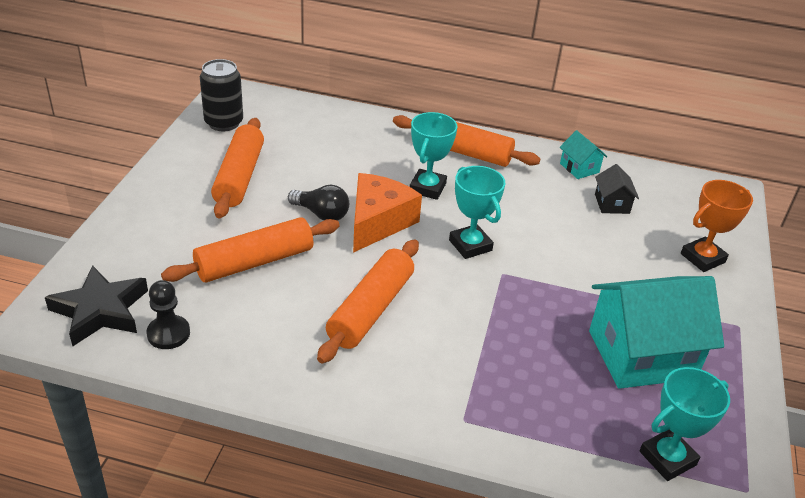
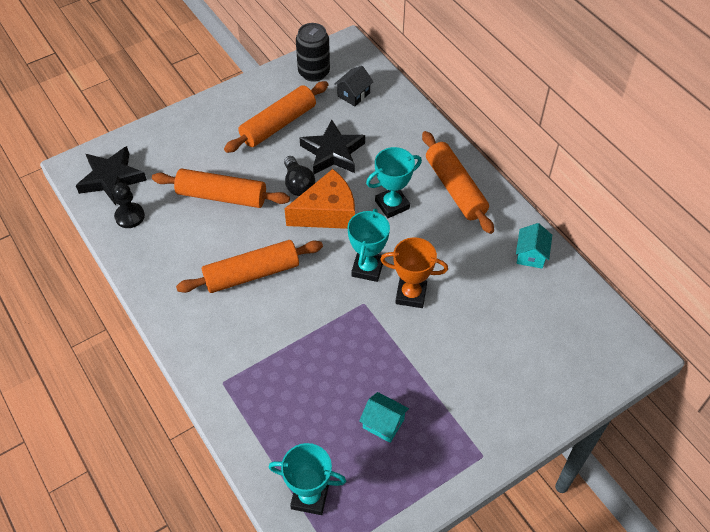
camera: 45 degrees right, 15 degrees up
turquoise house [589,276,724,389] -> turquoise house [359,392,409,443], size x0.45
black house [595,164,639,214] -> black house moved to [334,66,374,106]
orange trophy [681,180,753,272] -> orange trophy moved to [380,237,448,308]
none -> black star [300,119,365,174]

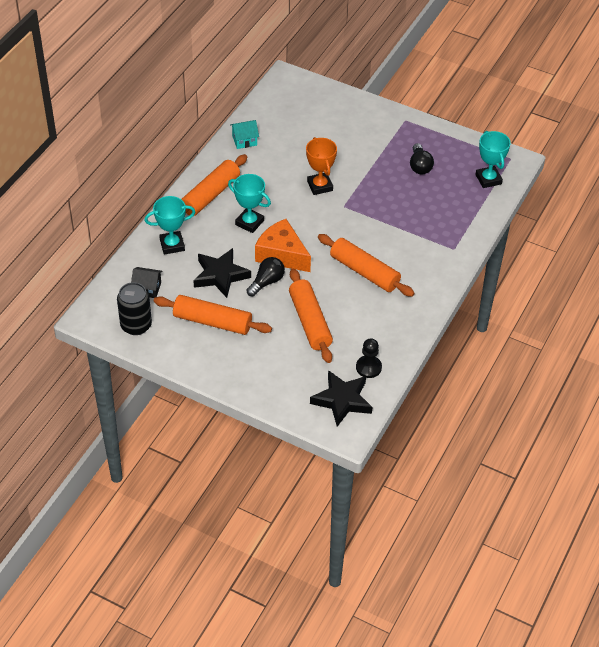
camera: 120 degrees left, 5 degrees down
turquoise trophy [347,209,390,282] -> turquoise trophy moved to [145,196,195,255]
turquoise house [359,392,409,443] -> black light bulb [410,143,434,174]

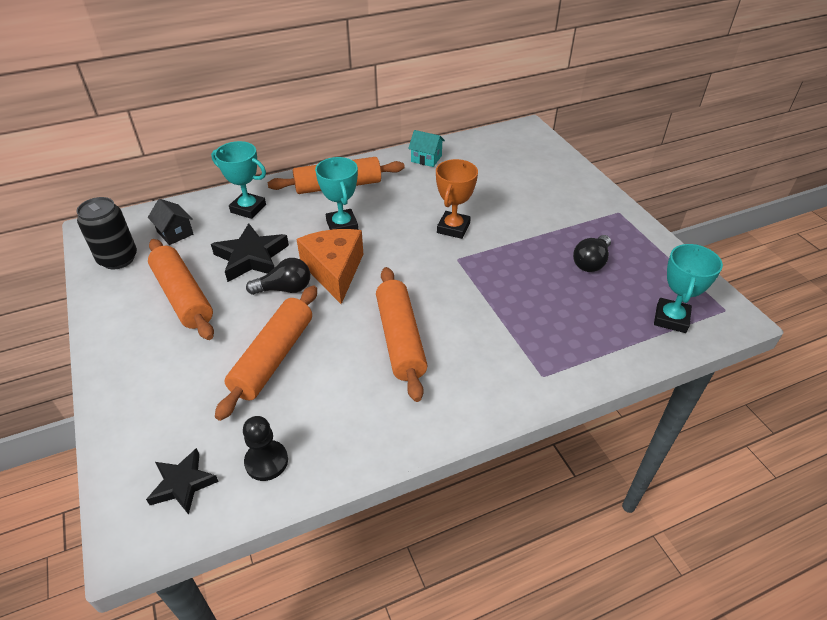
camera: 40 degrees right, 5 degrees down
black star [310,370,372,427] -> black star [146,448,219,515], size x0.64

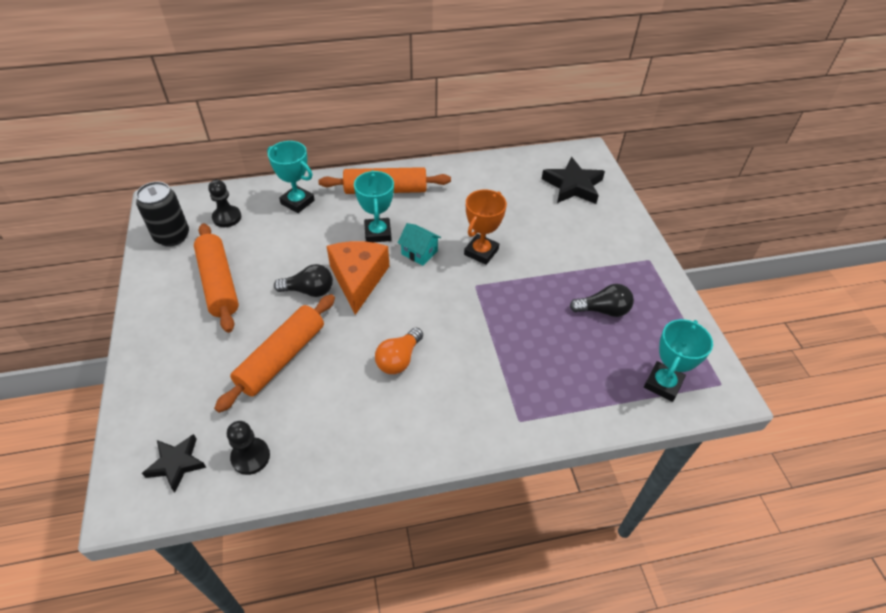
camera: 10 degrees right, 5 degrees up
black house [148,199,193,245] -> black pawn [208,180,241,227]
black star [211,223,289,282] -> black star moved to [542,157,605,204]
orange rolling pin [376,267,428,402] -> orange light bulb [375,328,423,374]
turquoise house [408,130,445,167] -> turquoise house moved to [398,223,441,266]
black light bulb [573,235,611,272] -> black light bulb turned 135 degrees counterclockwise [570,284,634,317]

